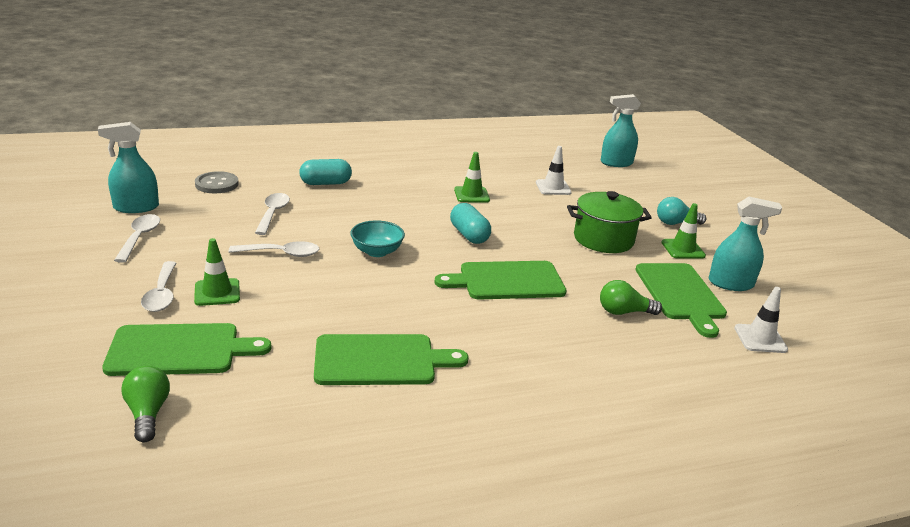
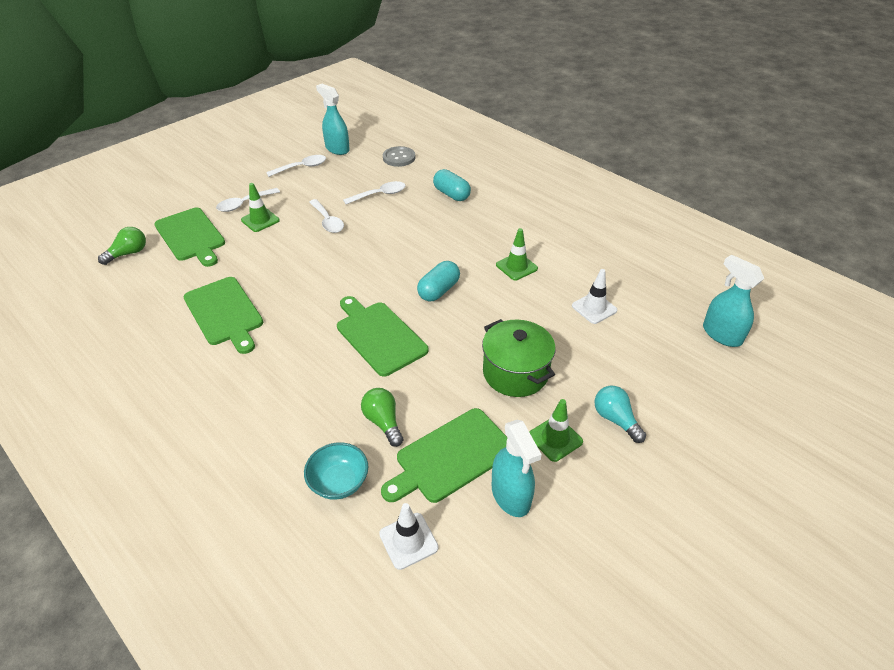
camera: 65 degrees right, 15 degrees up
turquoise bowl [350,220,405,257] -> turquoise bowl moved to [304,442,368,500]

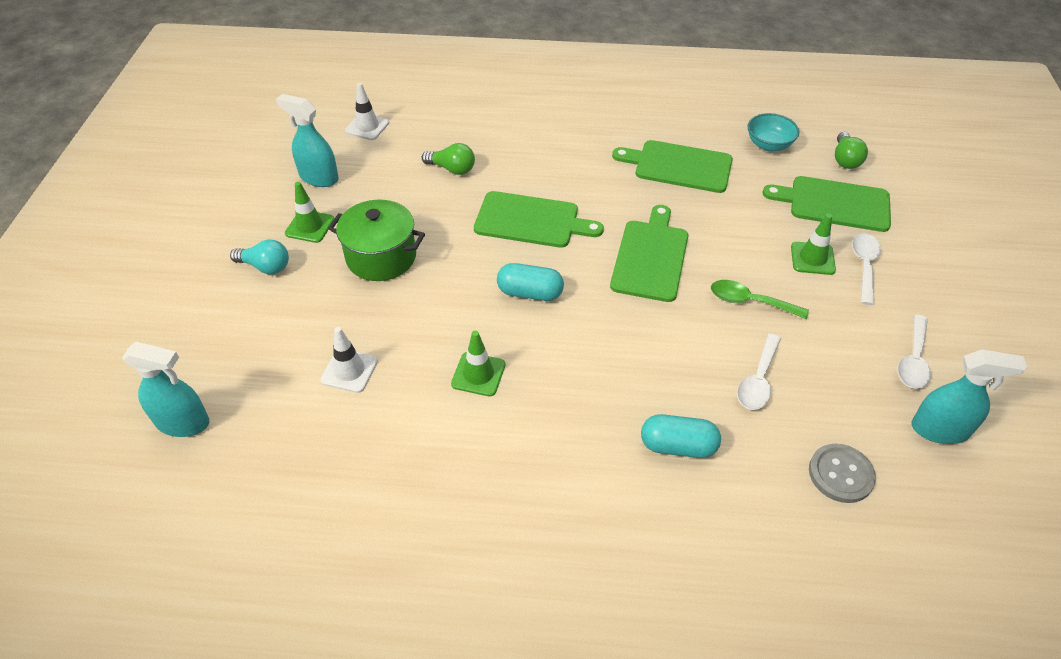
camera: 140 degrees right, 5 degrees up
turquoise bowl [304,442,368,500] -> turquoise bowl moved to [748,113,800,151]
white spoon [309,199,344,233] -> green spoon [711,280,809,319]
green cutting board [381,408,508,503] -> green cutting board moved to [610,205,688,302]
turquoise capsule [417,261,460,301] -> turquoise capsule turned 75 degrees counterclockwise [497,263,564,301]

